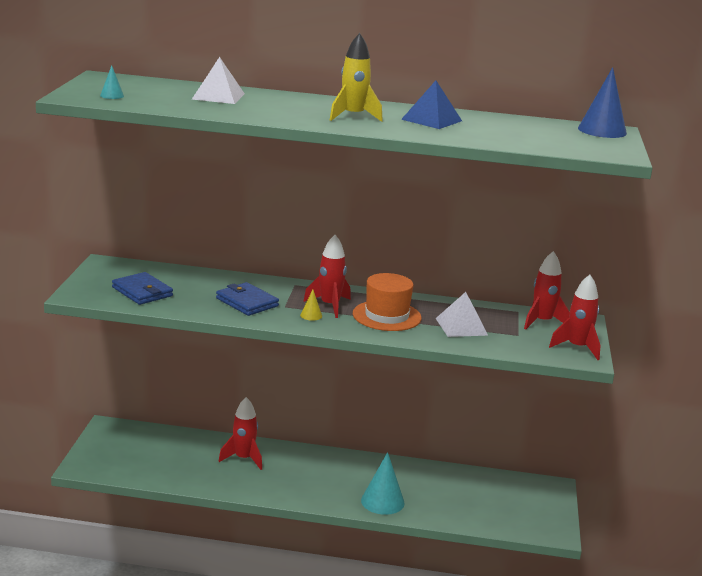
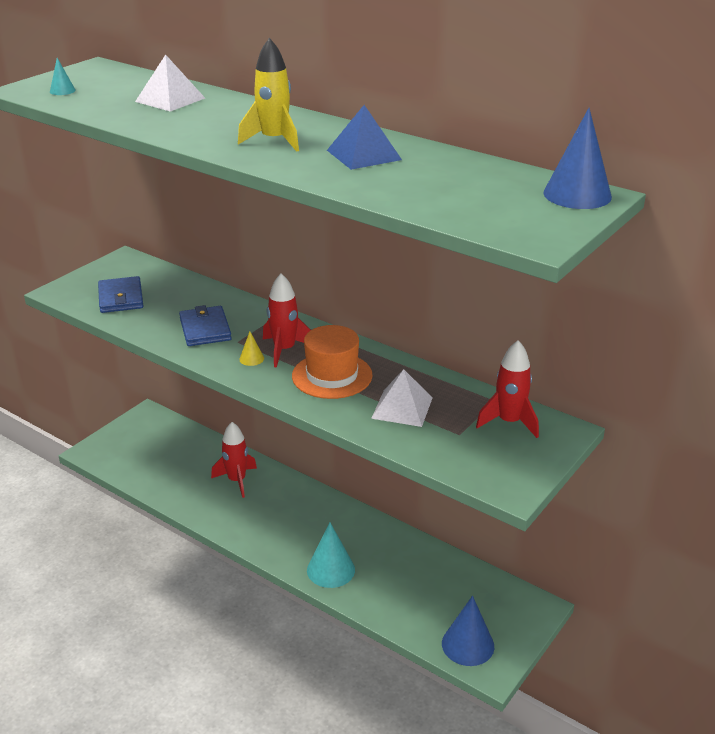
camera: 30 degrees right, 10 degrees up
red rocket [549,275,600,360] -> none
none -> blue cone [442,596,494,666]

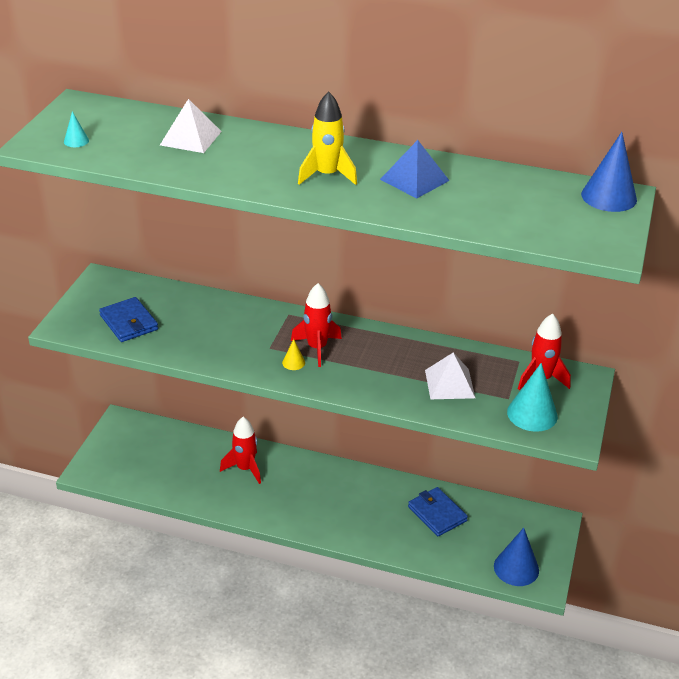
camera: 20 degrees left, 5 degrees up
blue wallet [179,305,232,346] -> blue wallet moved to [408,487,468,536]
orange hat [292,325,372,399] -> none
turquoise cone [307,523,355,588] -> turquoise cone moved to [507,363,558,432]

